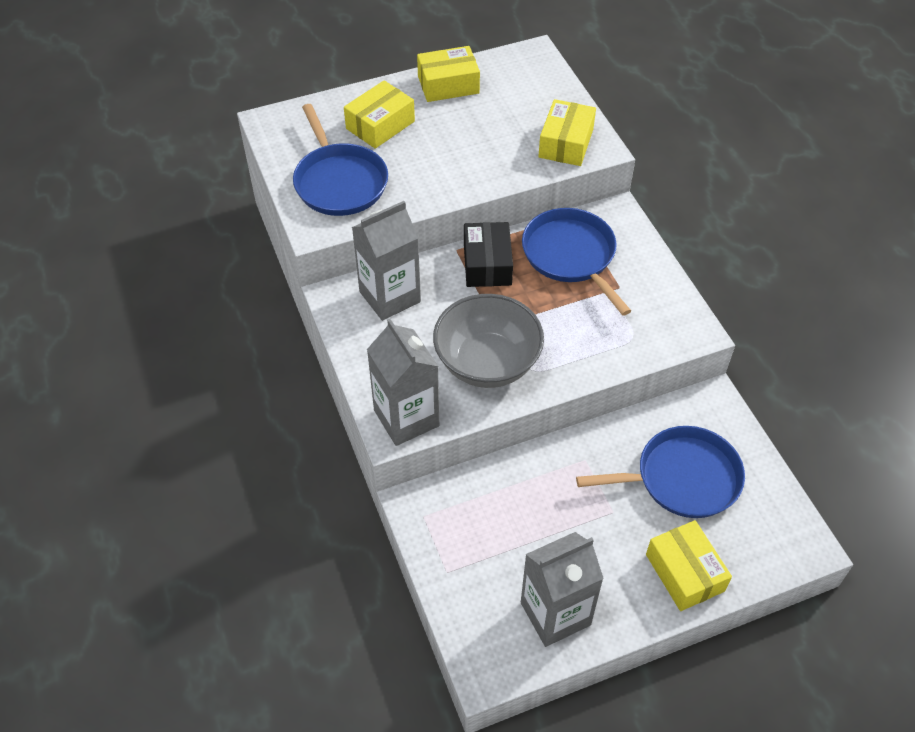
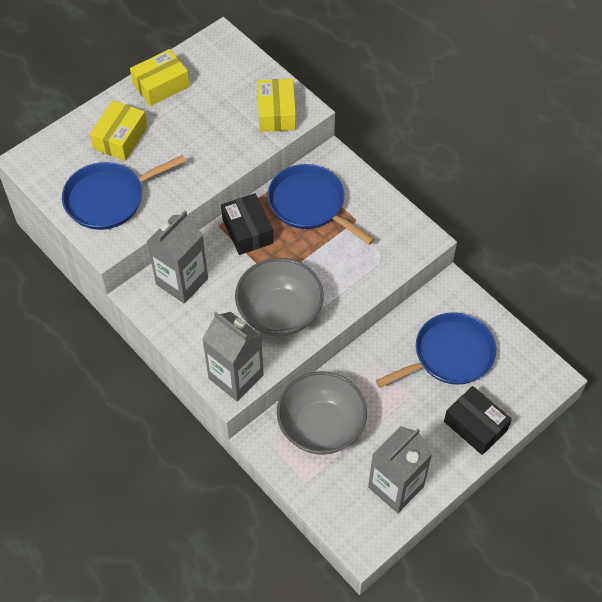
camera: 20 degrees left, 5 degrees up
blue pan [293,104,388,216] -> blue pan turned 105 degrees clockwise [62,155,186,230]
yellow box [646,520,732,611] -> black box [444,386,512,455]
none -> grey bowl [277,371,367,455]

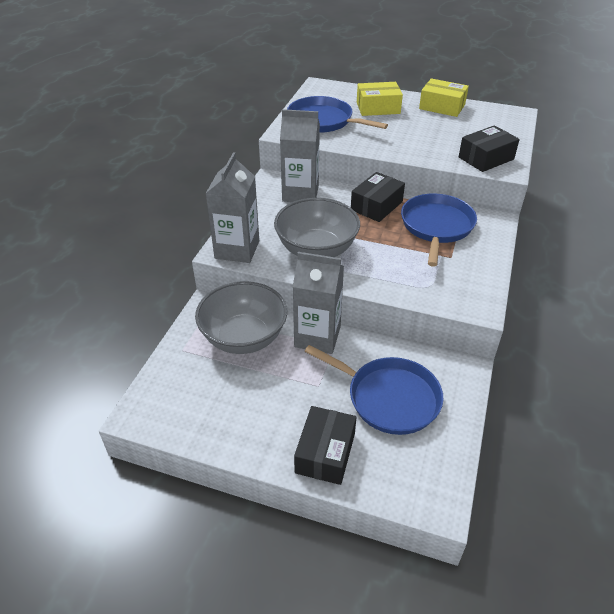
camera: 60 degrees right, 15 degrees down
yellow box [257,79,296,132] -> black box [459,125,520,172]
grey carton [368,426,433,513] -> grey carton moved to [293,252,344,354]

